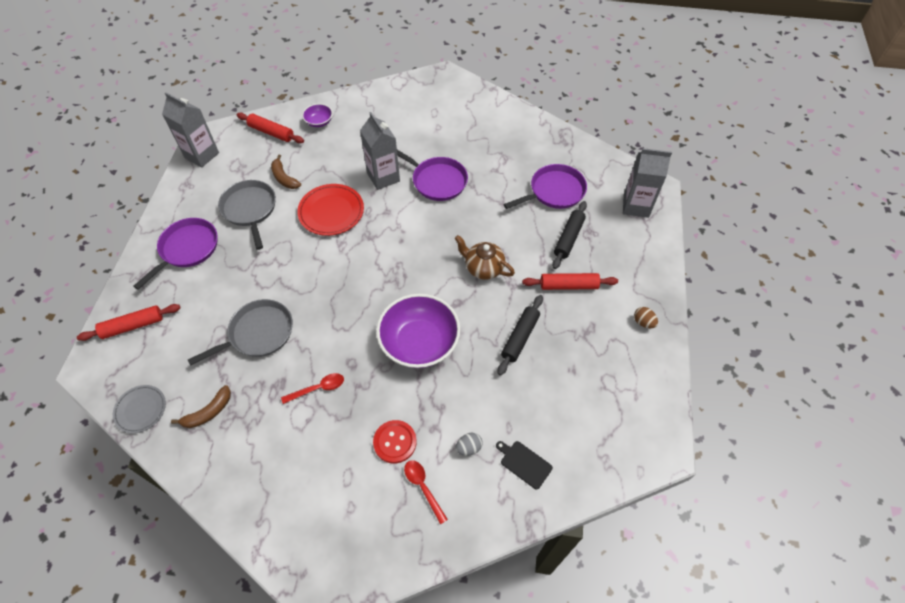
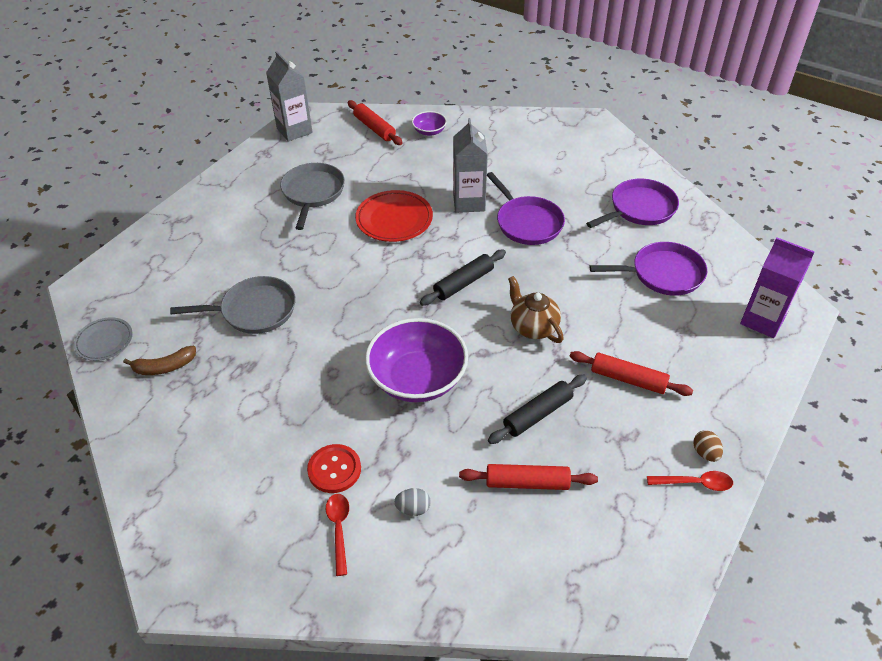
camera: 25 degrees right, 10 degrees down
red rolling pin [77,304,181,341] -> red rolling pin moved to [459,464,598,490]
purple pan [133,218,218,290] -> purple pan moved to [586,179,679,228]
brown banana [271,154,301,189] -> none
red spoon [281,373,344,404] -> red spoon moved to [647,471,733,491]
black cutting board [496,441,553,489] -> none
black rolling pin [552,201,587,269] -> black rolling pin moved to [420,250,506,306]
grey carton [623,148,672,218] -> purple carton [740,237,815,338]

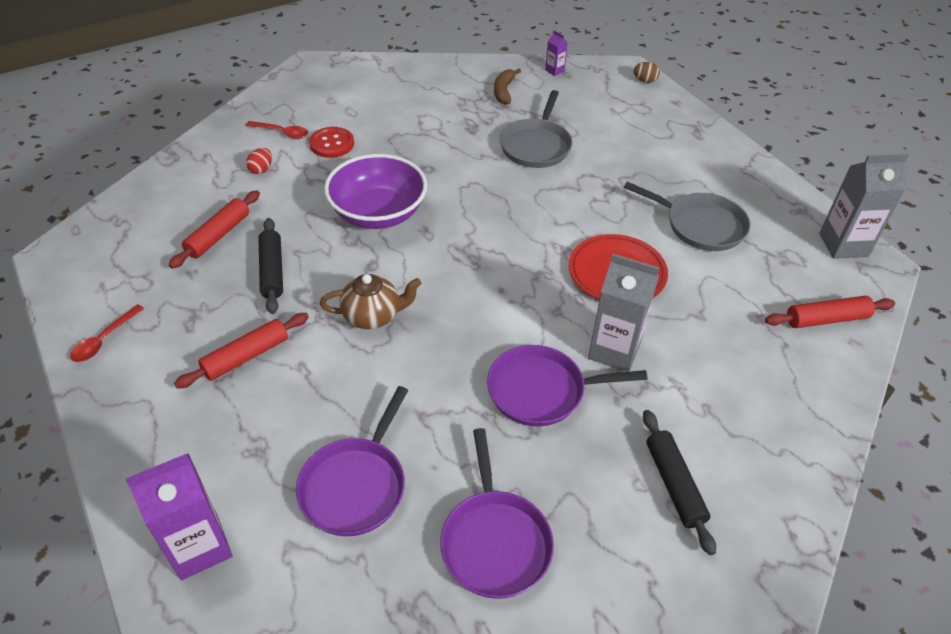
camera: 115 degrees right, 0 degrees up
grey plate [74,317,133,361] -> purple carton [545,30,568,76]
grey egg [394,488,431,516] -> red egg [246,148,272,174]
purple bowl [412,111,447,136] -> none
black rolling pin [420,250,506,306] -> black rolling pin moved to [643,410,716,555]
brown egg [694,430,723,462] -> brown egg moved to [633,62,660,83]

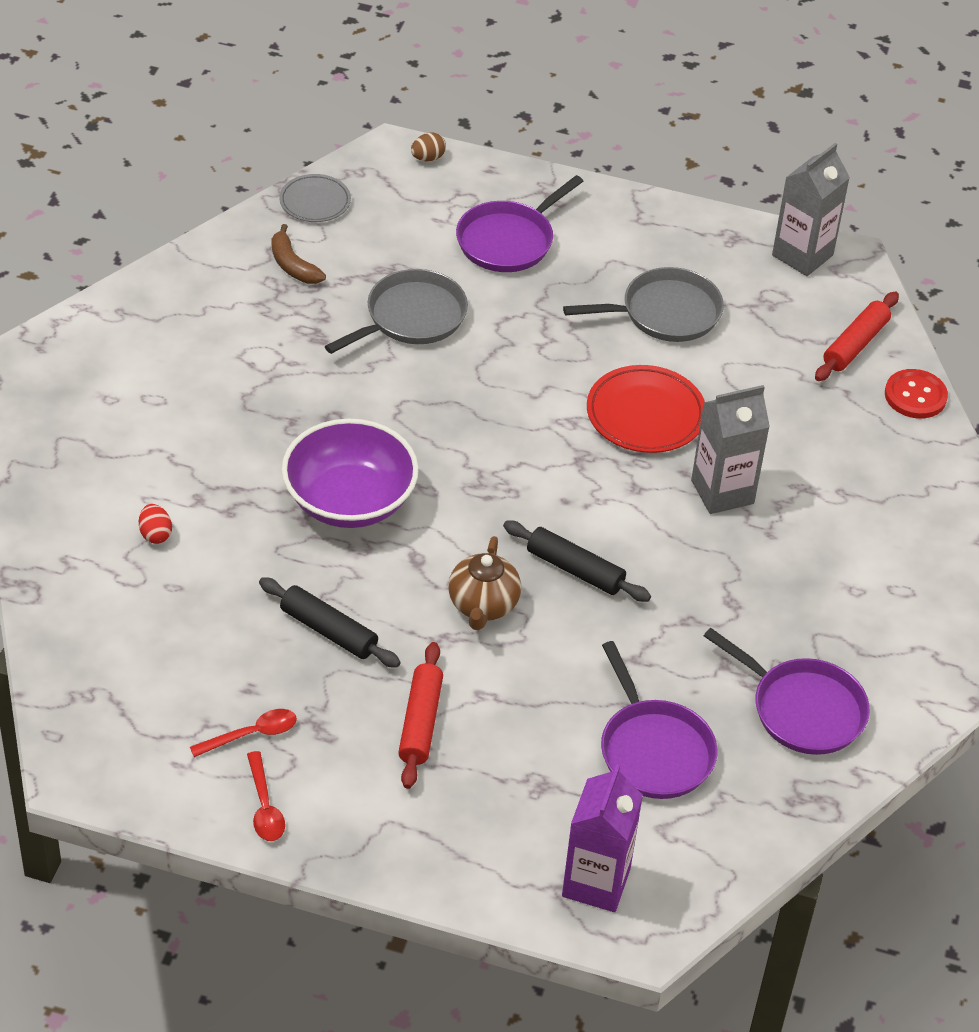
camera: 45 degrees left, 0 degrees up
red rolling pin [169,190,260,269] -> none
red spoon [246,121,308,139] -> red spoon moved to [190,709,297,757]
red button [309,127,354,158] -> red button moved to [885,369,948,419]
brown teapot [320,274,421,329] -> brown teapot turned 150 degrees clockwise [448,536,521,630]
purple pan [487,345,648,426] -> purple pan moved to [456,175,583,272]
grey pan [500,90,572,168] -> grey pan turned 105 degrees counterclockwise [325,269,468,354]
purple carton [545,30,568,76] -> grey plate [279,174,351,222]
black rolling pin [643,410,716,555] -> black rolling pin moved to [503,521,651,602]

